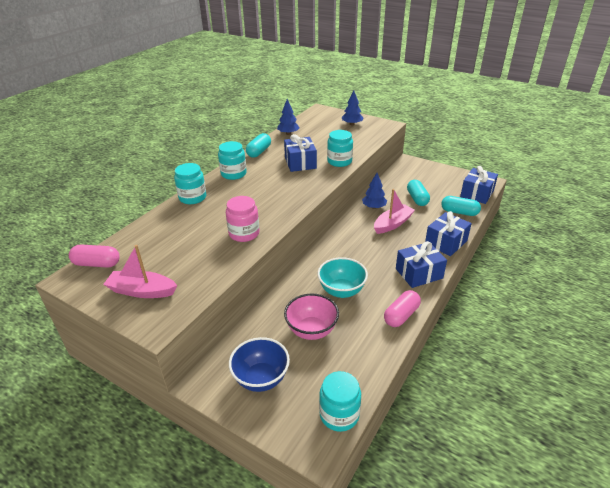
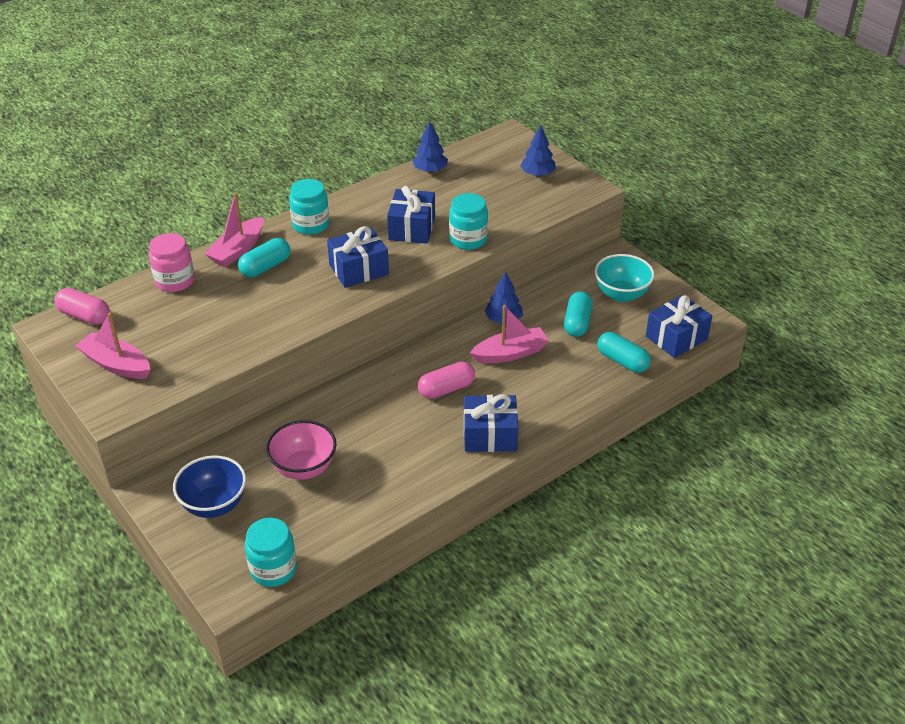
camera: 20 degrees right, 5 degrees up
turquoise jar [174,163,206,204] -> pink boat [205,192,264,267]
pink jar [226,196,260,242] -> pink jar moved to [149,233,195,292]
turquoise capsule [246,133,271,158] -> turquoise capsule moved to [238,238,291,277]
turquoise bowl [318,257,368,298] -> turquoise bowl moved to [595,254,655,302]
pink capsule [384,290,421,327] -> pink capsule moved to [418,361,475,399]
blue gift [425,211,472,256] -> blue gift moved to [327,226,389,288]

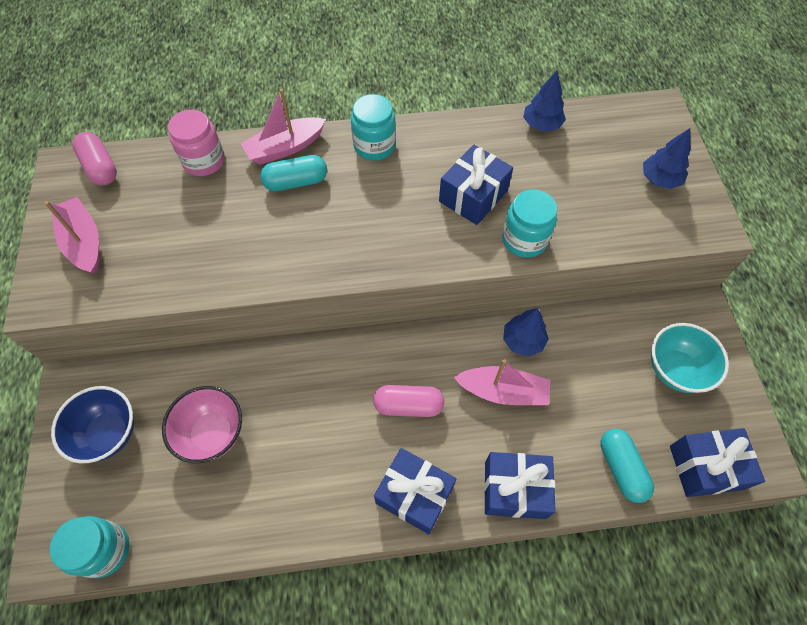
camera: 30 degrees right, 20 degrees up
blue gift [327,226,389,288] -> blue gift moved to [484,452,556,519]
turquoise capsule [564,291,593,337] -> none

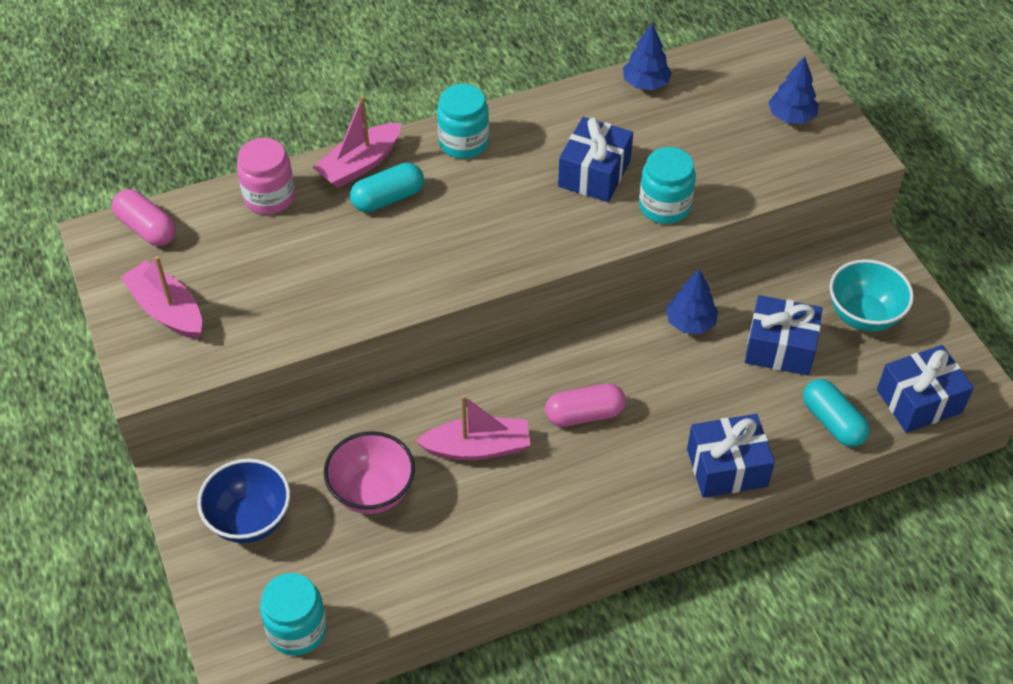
camera: 15 degrees left, 10 degrees down
blue gift [374,448,456,534] -> blue gift moved to [745,295,823,376]
pink boat [454,359,550,405] -> pink boat moved to [415,395,530,460]

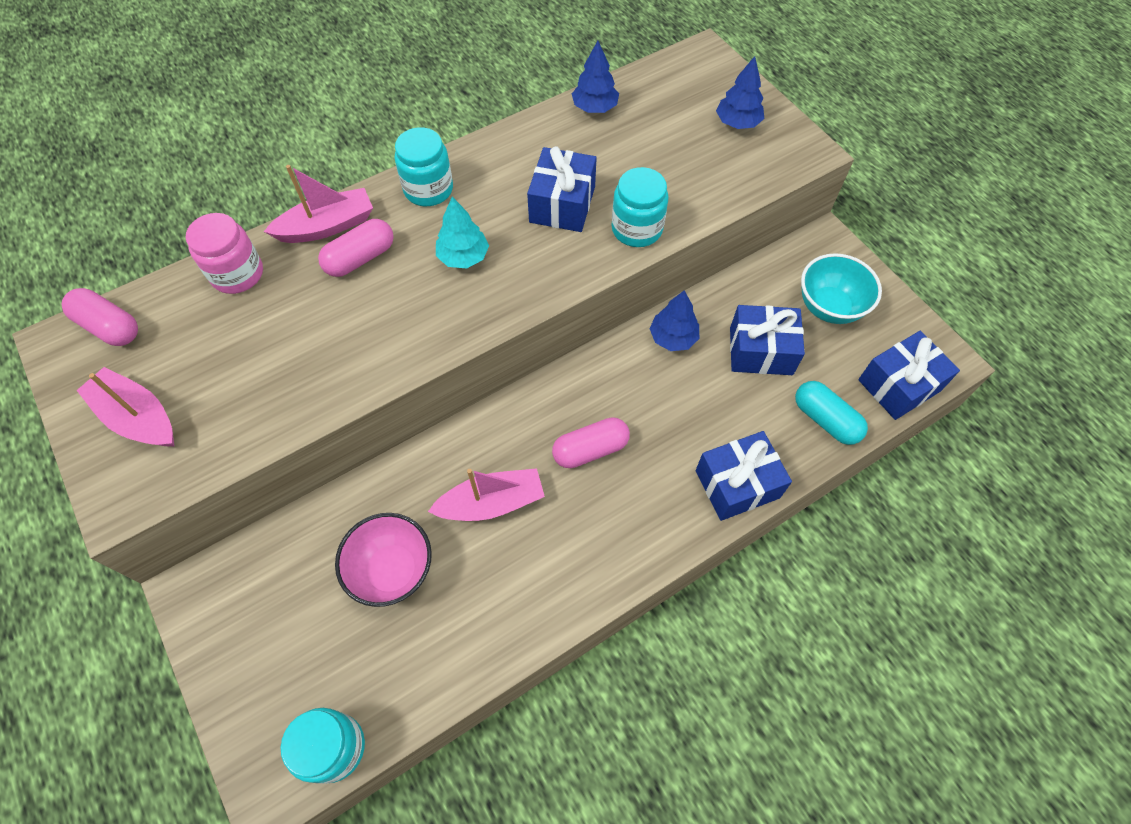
camera: 10 degrees left, 10 degrees up
blue bowl [197,459,290,543] -> none
pink boat [313,96,402,188] -> pink boat turned 150 degrees counterclockwise [264,165,373,243]
turquoise capsule [350,163,424,212] -> pink capsule [318,219,394,277]
none -> turquoise tree [436,197,489,269]

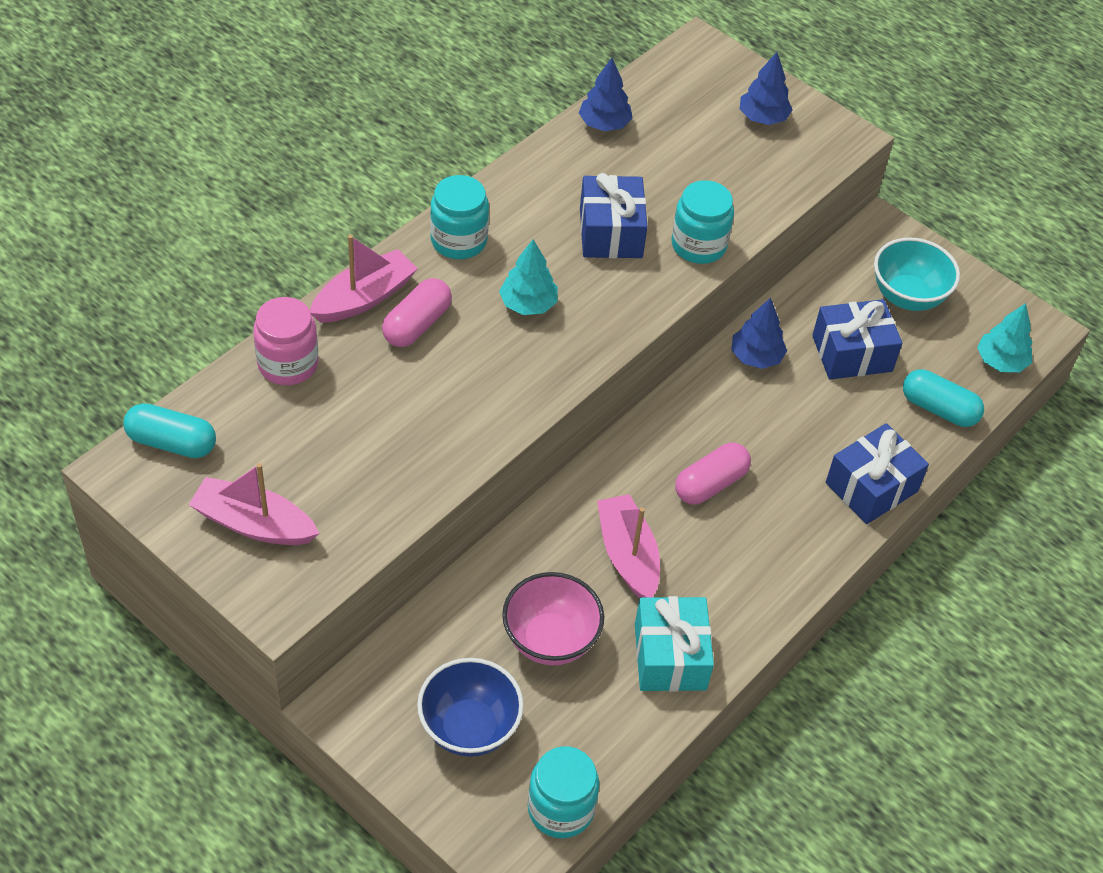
camera: 20 degrees left, 10 degrees down
pink capsule [61,288,138,346] -> turquoise capsule [124,403,216,458]
pink boat [428,468,545,521] -> pink boat turned 75 degrees counterclockwise [597,494,660,598]
blue gift [858,331,960,420] -> turquoise tree [977,303,1032,372]
none -> blue bowl [417,658,524,757]
none -> turquoise gift [635,596,714,692]

